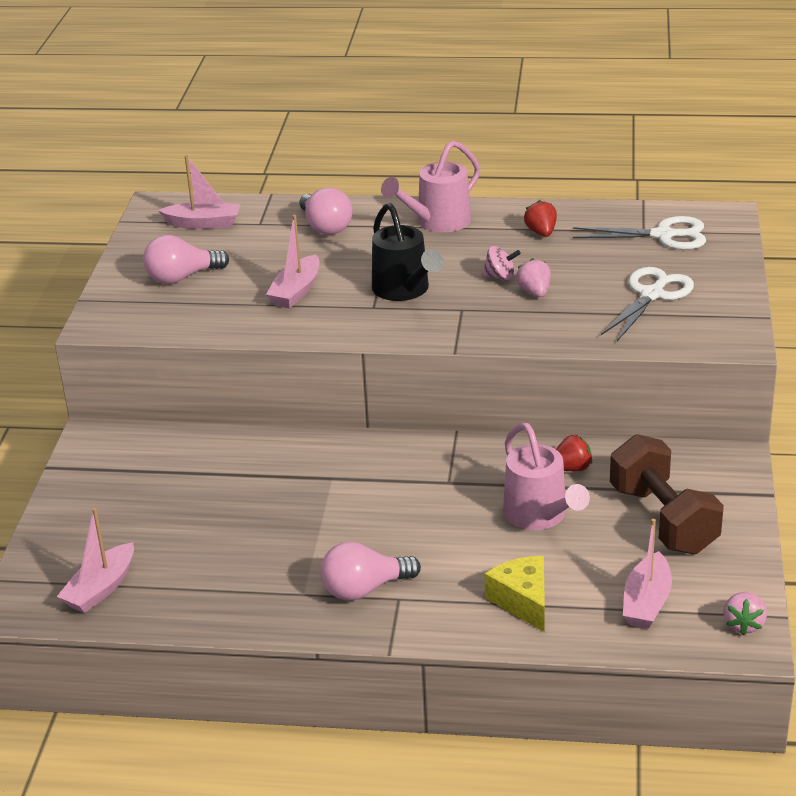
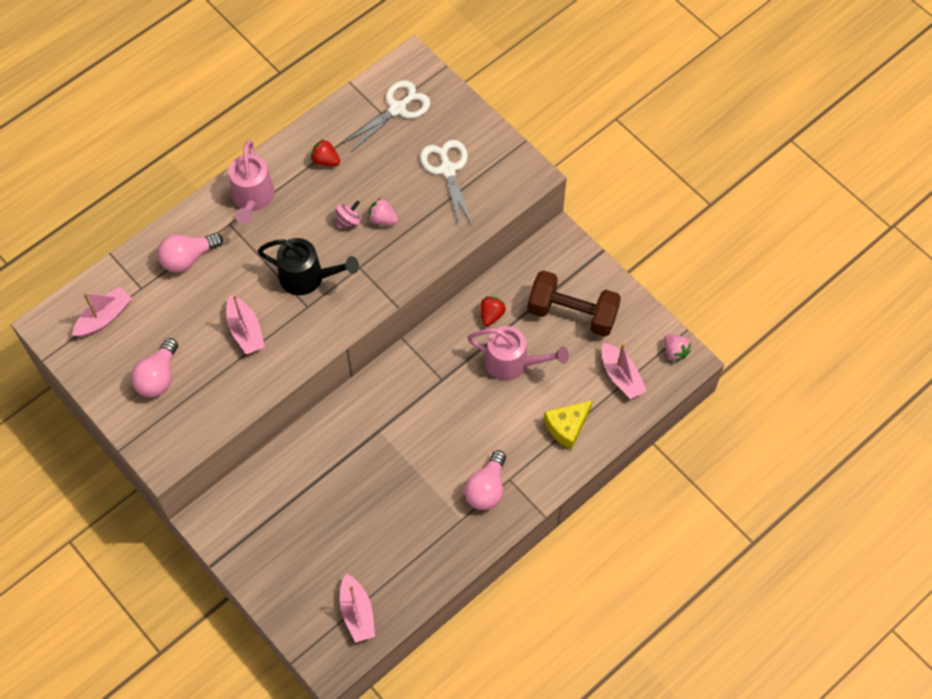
camera: 50 degrees left, 30 degrees up
pink light bulb [299,187,352,235] -> pink light bulb turned 135 degrees clockwise [157,233,223,273]
yellow cheese [485,556,545,632] -> yellow cheese turned 60 degrees counterclockwise [544,400,593,450]

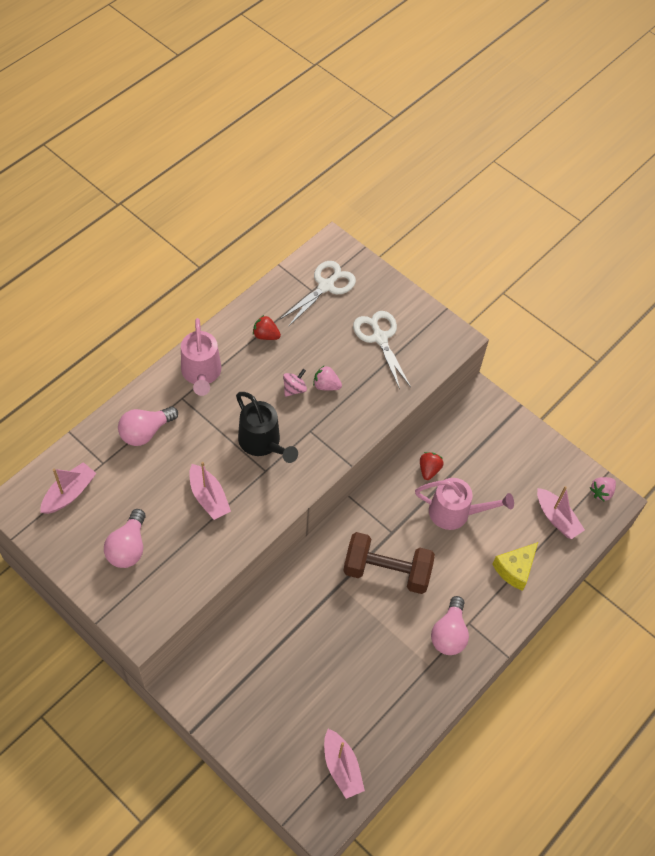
camera: 10 degrees left, 5 degrees down
black watering can [258,238,359,295] -> black watering can turned 45 degrees clockwise [236,392,298,463]
brown dumbbell [528,270,621,337] -> brown dumbbell moved to [344,532,435,594]
pink strawberry [664,334,691,362] -> pink strawberry turned 90 degrees clockwise [590,477,616,502]

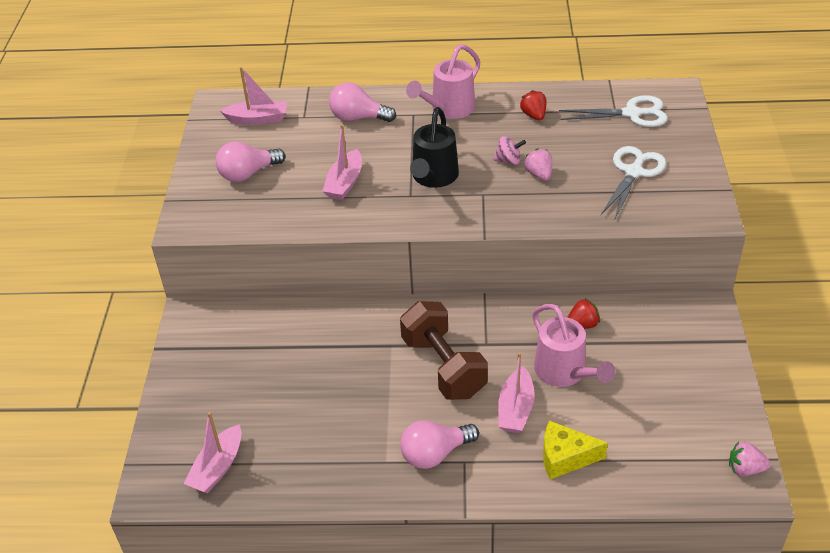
camera: 55 degrees right, 15 degrees down
pink boat [537,486,585,539] -> pink boat moved to [498,352,535,433]

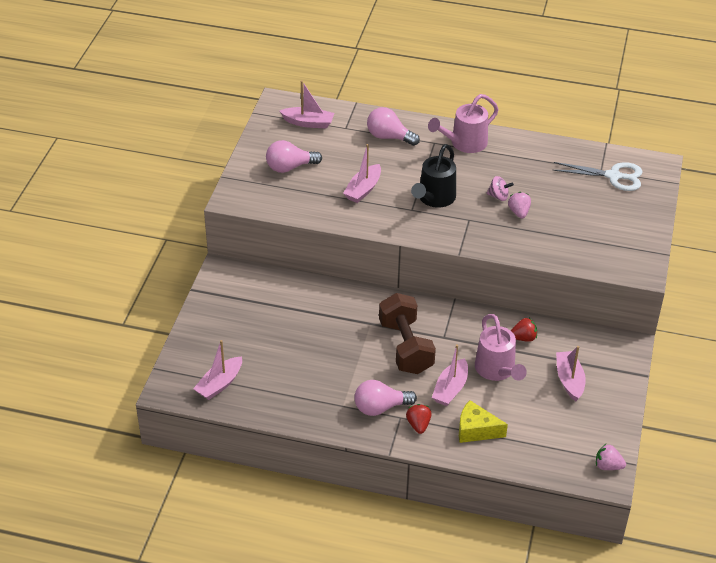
camera: 10 degrees right, 0 degrees up
red strawberry [520,90,546,120] -> red strawberry moved to [406,404,432,434]
white scissors [601,146,666,219] -> none
none -> pink boat [556,346,586,401]

